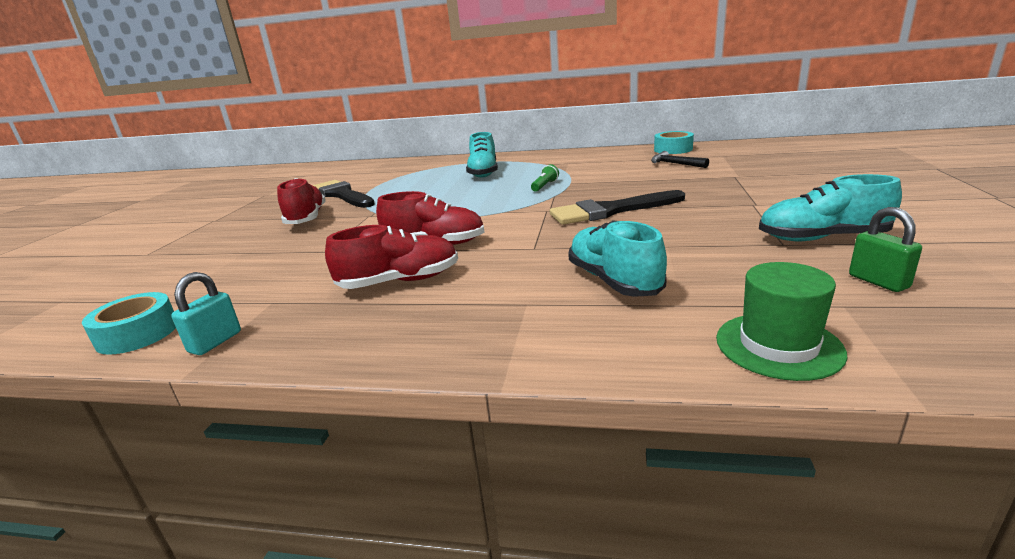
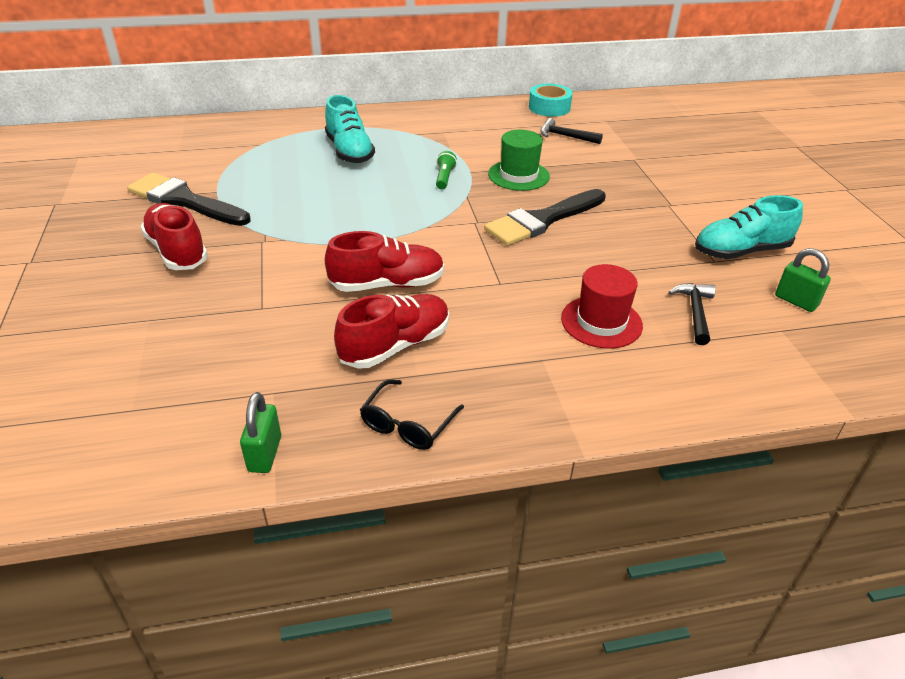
camera: 25 degrees left, 15 degrees up
turquoise tape [82,292,176,355] -> none
turquoise padlock [171,272,241,355] -> green padlock [240,392,281,473]
turquoise shoe [568,220,667,297] -> red hat [561,264,643,348]
green hat [716,262,847,381] -> green hat moved to [488,130,550,191]
none -> black glasses [360,379,464,450]
none -> black hammer [669,283,716,345]

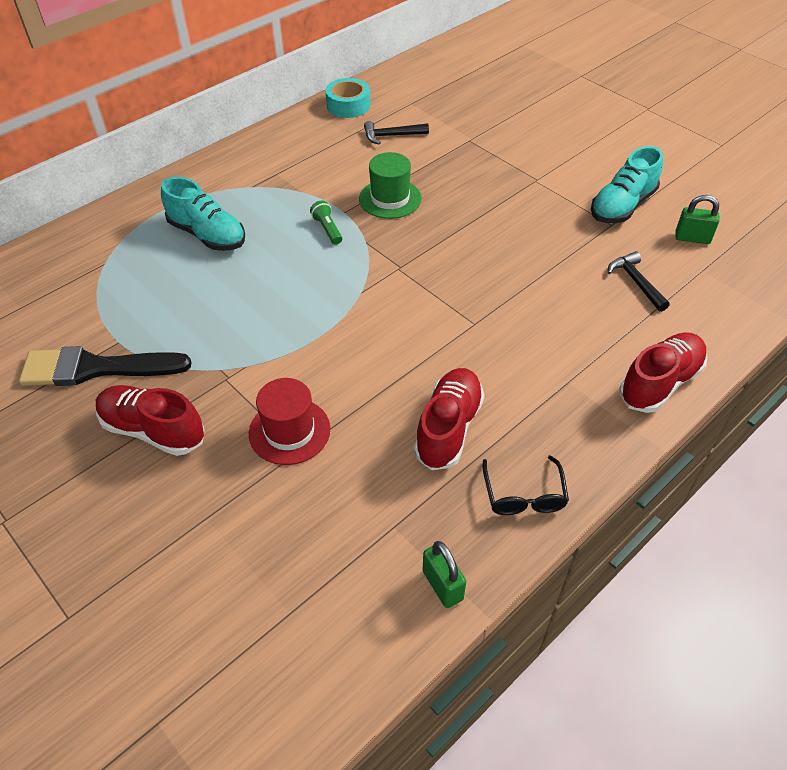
camera: 30 degrees left, 10 degrees up
red shoe [325,231,445,292] -> red shoe moved to [619,332,707,413]
black brush [484,189,606,246] -> none
red hat [561,264,643,348] -> red hat moved to [249,378,330,465]

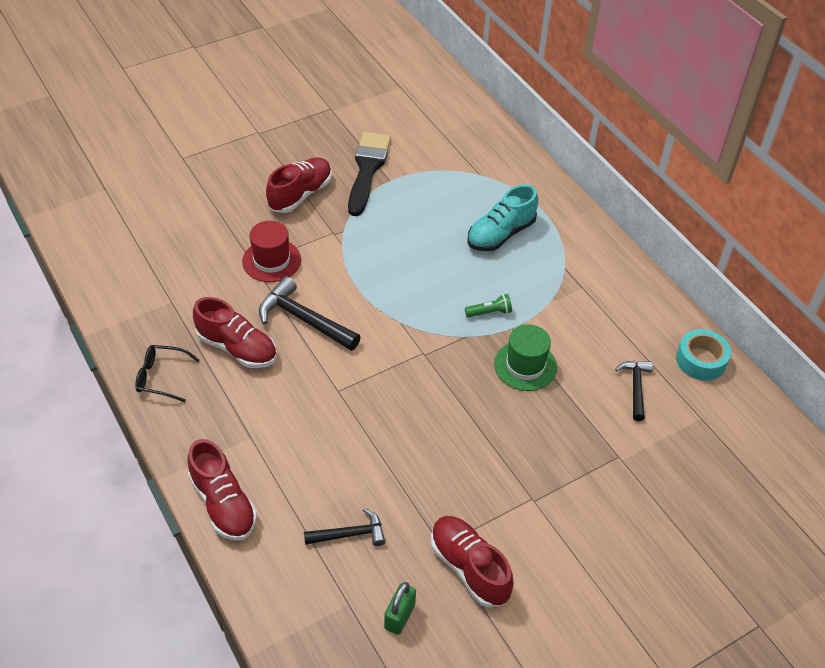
camera: 100 degrees right, 0 degrees up
green padlock [423,541,466,608] -> none
turquoise shoe [591,146,663,223] -> red shoe [431,516,514,608]
none -> black hammer [259,276,361,351]

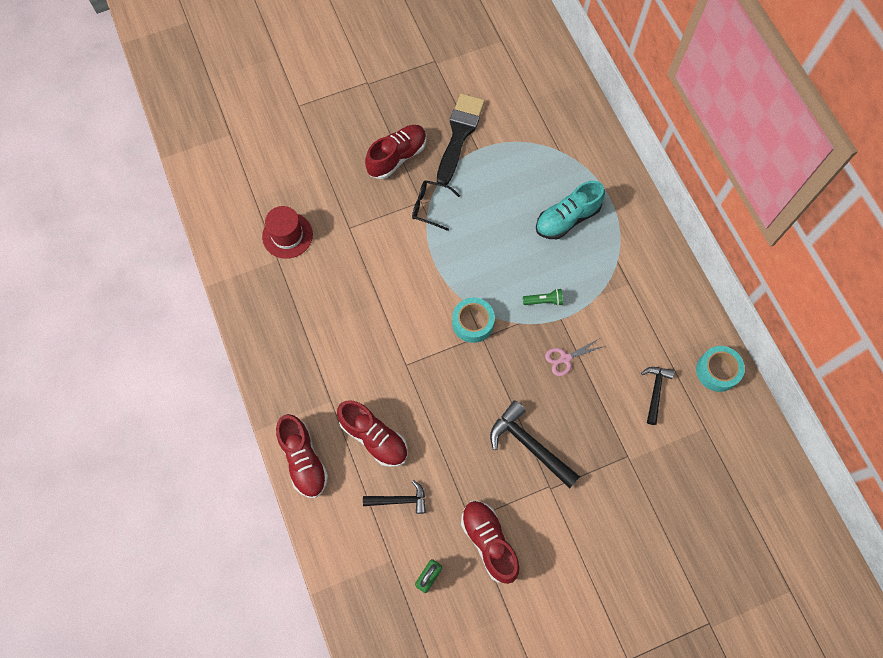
camera: 10 degrees right, 20 degrees up
black glasses [135,345,200,402] -> black glasses moved to [412,180,460,231]
red shoe [193,297,277,368] -> red shoe moved to [337,400,408,467]
red hat [242,221,301,282] -> red hat moved to [262,206,313,259]
black hammer [259,276,361,351] -> black hammer moved to [490,400,580,488]
green hat [494,324,557,391] -> pink scissors [545,338,604,376]
none -> turquoise tape [452,298,495,343]

